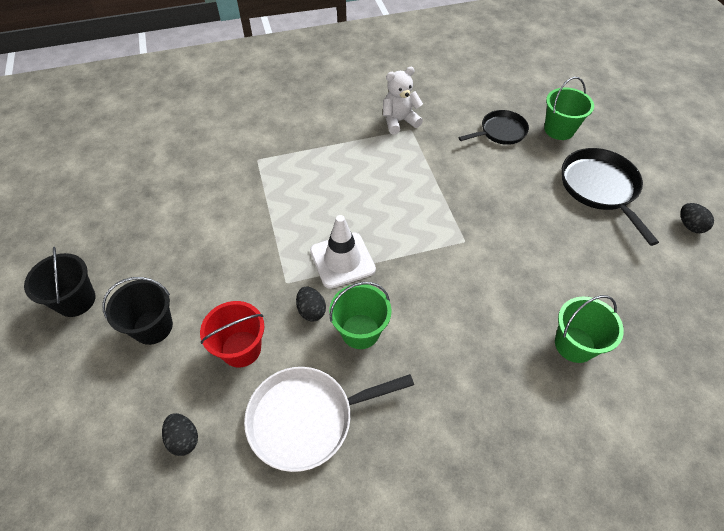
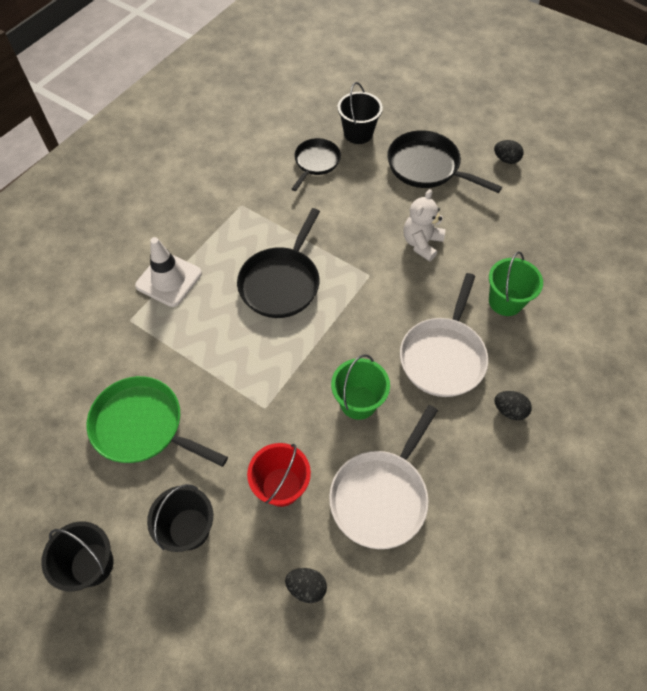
camera: 40 degrees left, 5 degrees up
black egg [296,287,326,322] -> black egg moved to [494,391,532,420]
white traffic cone [310,215,376,289] -> white traffic cone moved to [135,237,202,307]
white teddy bear [383,67,423,135] -> white teddy bear moved to [404,189,446,262]
green bucket [544,77,594,140] -> black bucket [337,82,383,144]
none -> green pan [86,376,228,467]
none -> black pan [237,208,320,318]
none -> white pan [400,273,488,397]

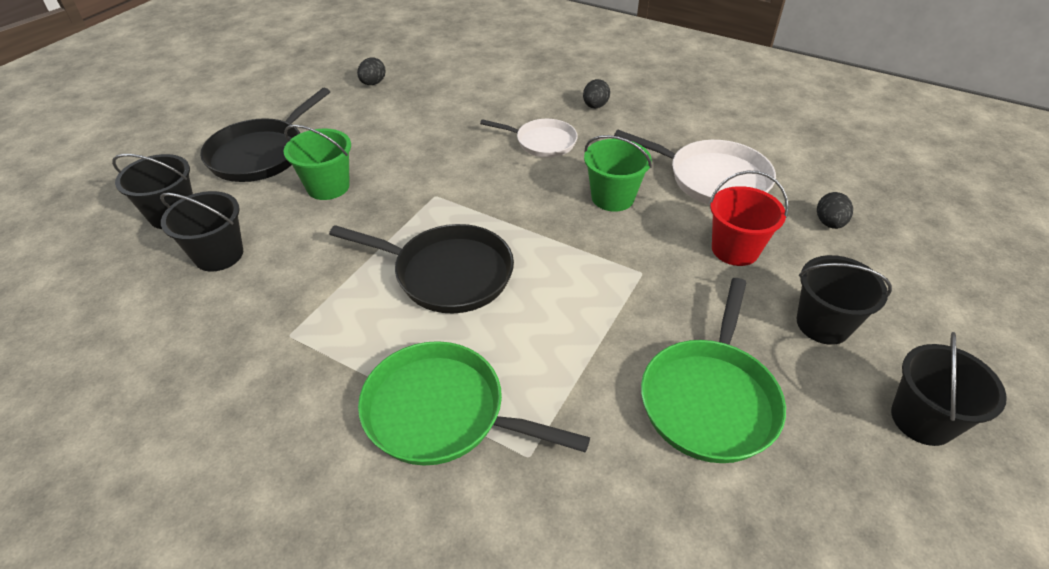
camera: 95 degrees left, 15 degrees down
white traffic cone [135,237,202,307] -> green pan [358,341,590,466]
black pan [292,138,341,191] -> black bucket [160,191,243,272]
white pan [400,273,488,397] -> white pan [480,119,578,158], size x0.64
white teddy bear [404,189,446,262] -> none
green bucket [489,251,543,316] -> green bucket moved to [284,125,351,200]
black egg [494,140,524,164] -> black egg moved to [357,57,385,85]

